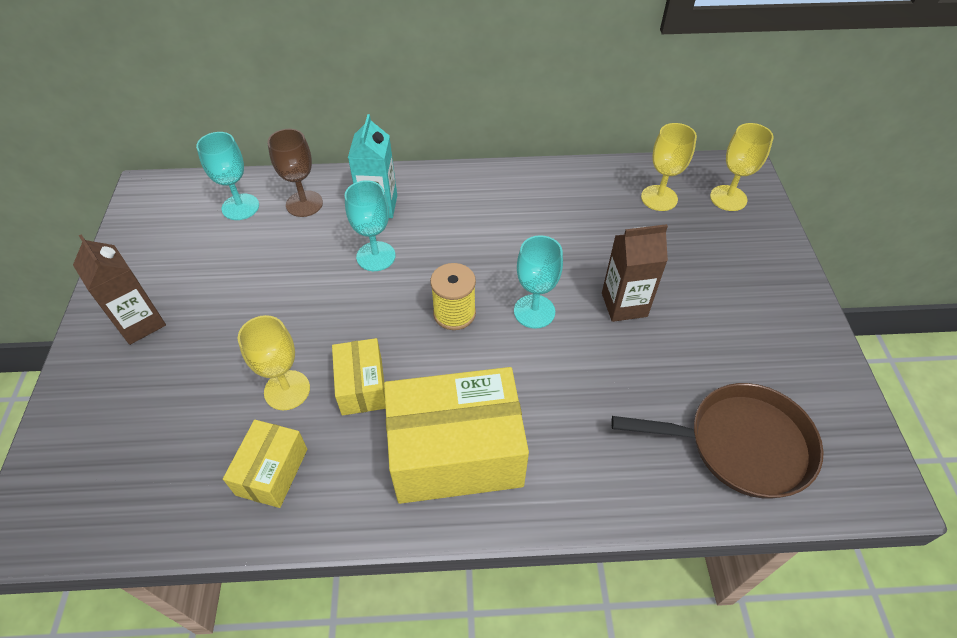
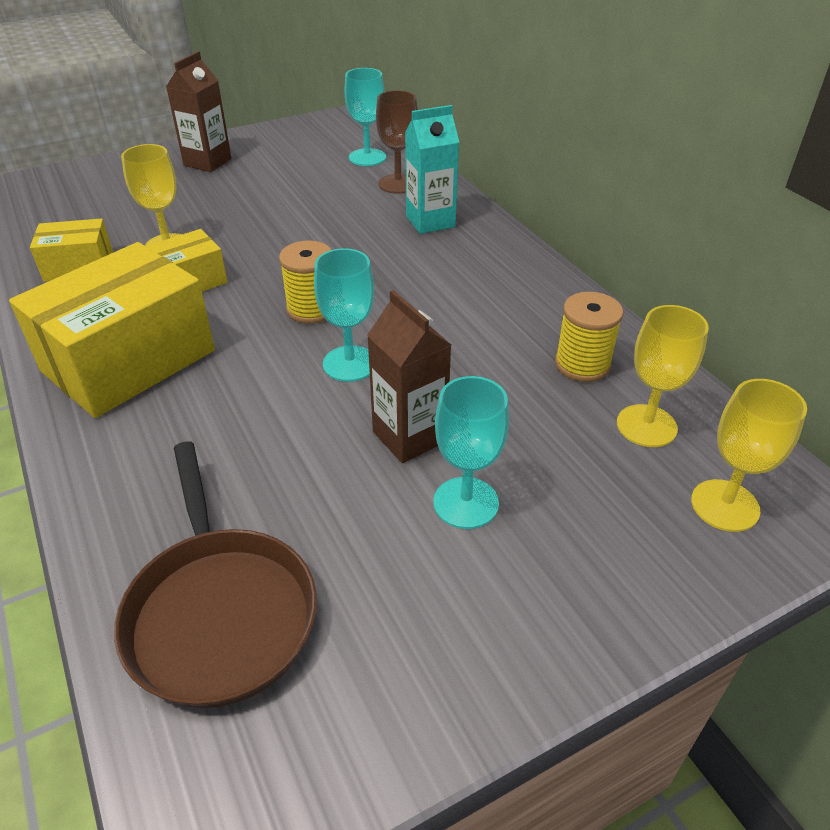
camera: 65 degrees right, 10 degrees down
turquoise goblet [345,180,396,271] -> turquoise goblet moved to [433,376,509,529]
yellow box [384,367,529,504] -> yellow box turned 75 degrees clockwise [9,242,215,418]
none -> yellow spool [555,292,624,382]

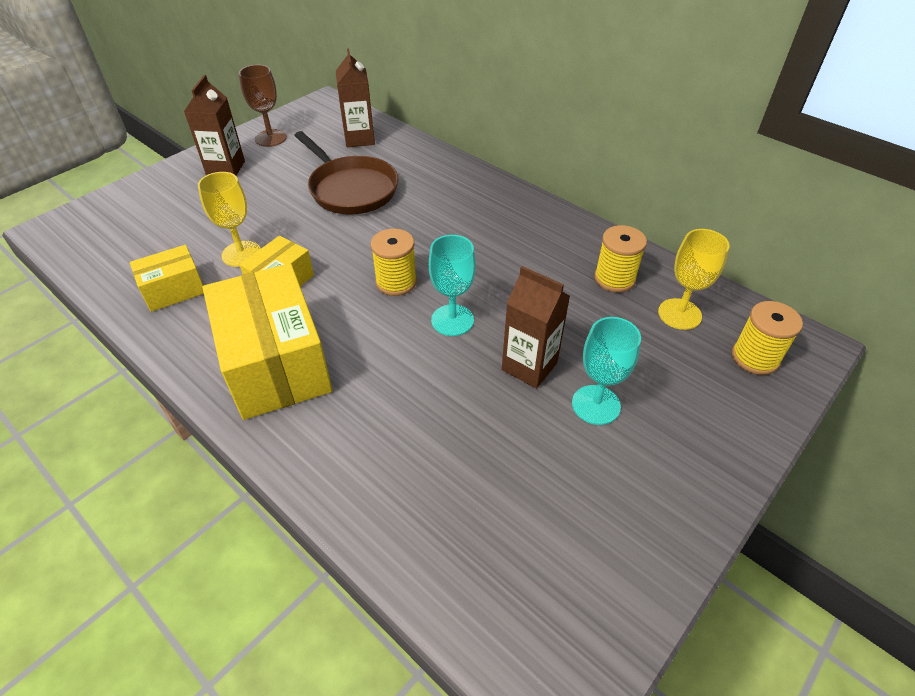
camera: 20 degrees left, 5 degrees up
yellow box [9,242,215,418] -> yellow box turned 45 degrees counterclockwise [203,263,332,420]
brown pan [114,441,317,708] -> brown pan moved to [294,131,399,215]
turquoise goblet [344,68,386,166] -> brown carton [336,48,375,147]
brown goblet [376,90,418,194] -> brown goblet moved to [239,65,287,147]
turquoise carton [405,105,459,234] -> none
yellow goblet [691,379,807,532] -> yellow spool [732,301,803,375]

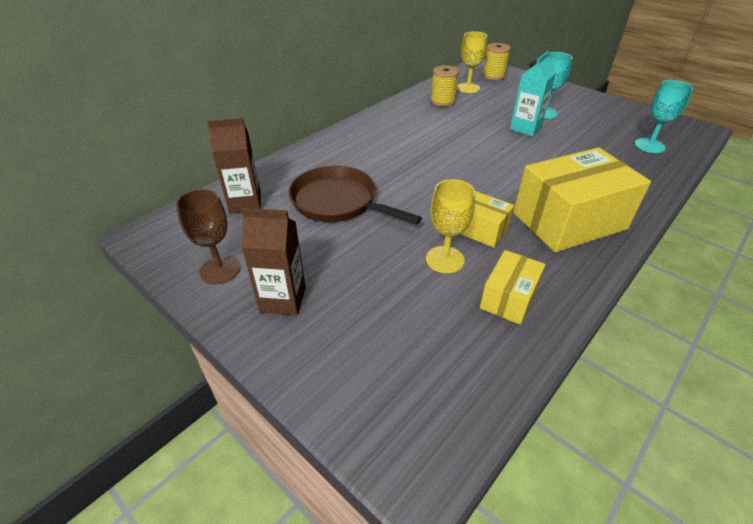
camera: 90 degrees left, 5 degrees down
yellow box [130,245,204,312] -> yellow box turned 60 degrees clockwise [480,250,546,325]
brown pan [294,131,399,215] -> brown pan turned 105 degrees counterclockwise [289,166,422,225]
yellow spool [371,228,417,296] -> none
turquoise goblet [429,235,476,336] -> turquoise goblet moved to [634,80,693,153]
brown carton [502,266,570,388] -> turquoise carton [510,51,556,136]

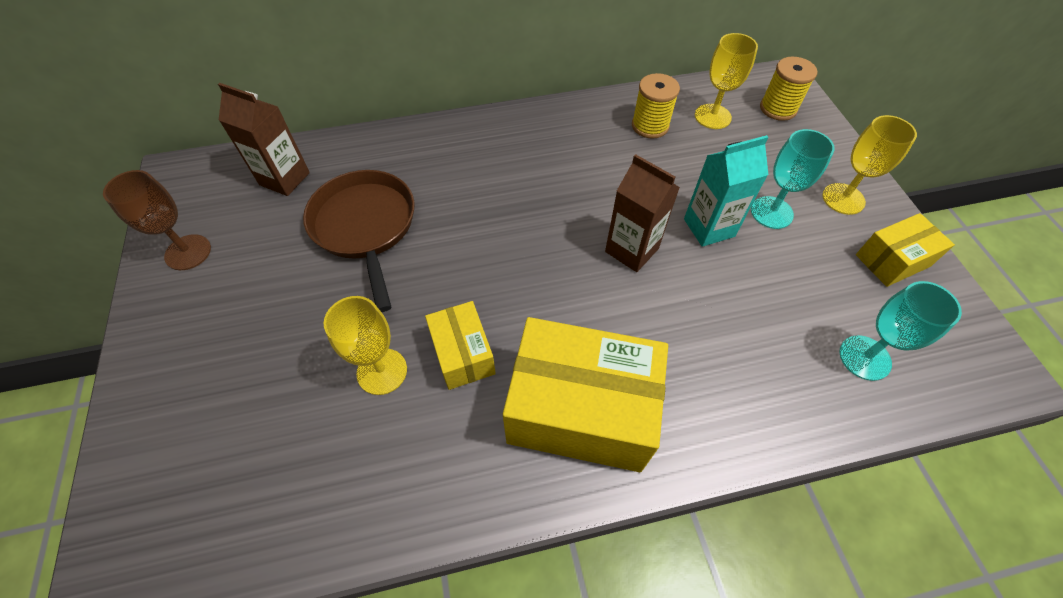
camera: 35 degrees right, 15 degrees up
brown carton [241,208,306,316] -> brown carton moved to [605,154,680,272]
yellow box [480,250,546,325] -> yellow box moved to [856,213,955,287]
none -> yellow goblet [822,115,917,215]

